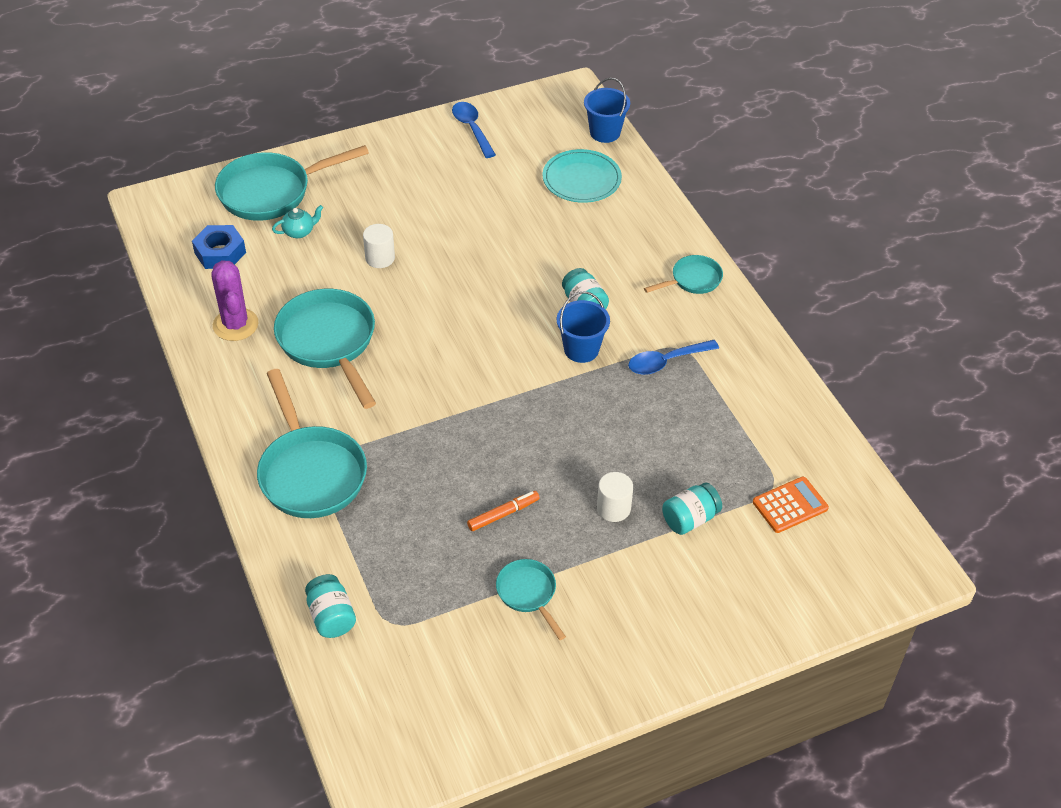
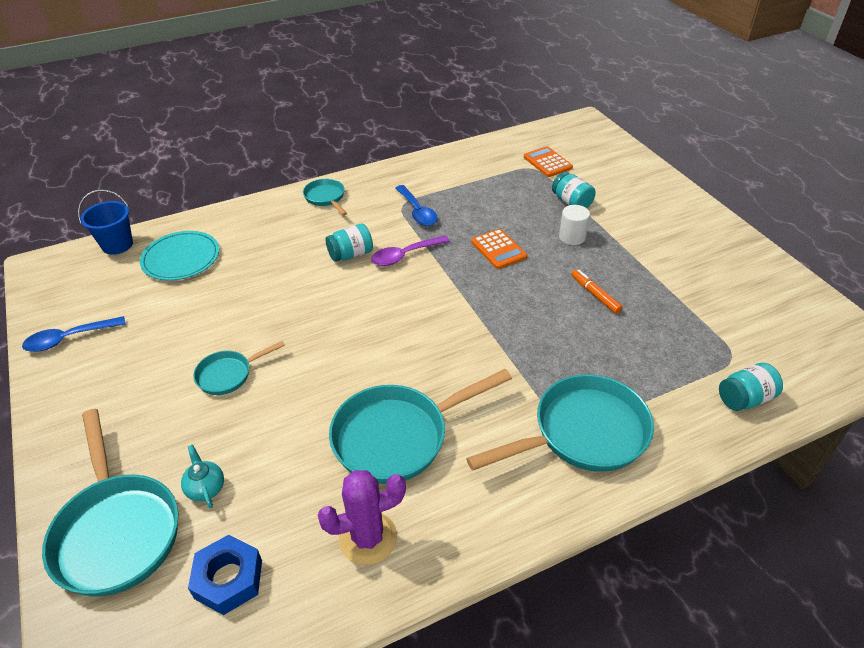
camera: 90 degrees left, 5 degrees down
white cylinder [363,224,395,268] -> none
turquoise pan [496,559,566,640] -> turquoise pan moved to [193,341,285,395]
blue bucket [557,291,610,363] -> purple spoon [371,235,450,266]
none -> orange calculator [471,229,527,269]

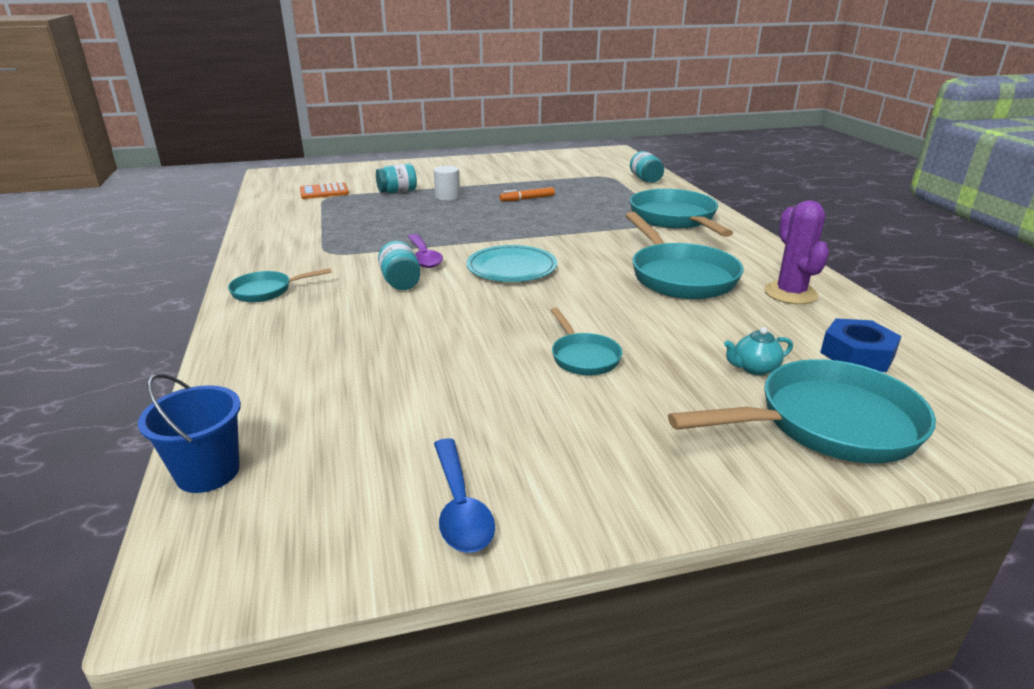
camera: 80 degrees left, 15 degrees down
turquoise plate [140,231,219,281] -> turquoise plate moved to [466,245,557,282]
blue spoon [395,185,438,226] -> none
orange calculator [471,229,527,269] -> none

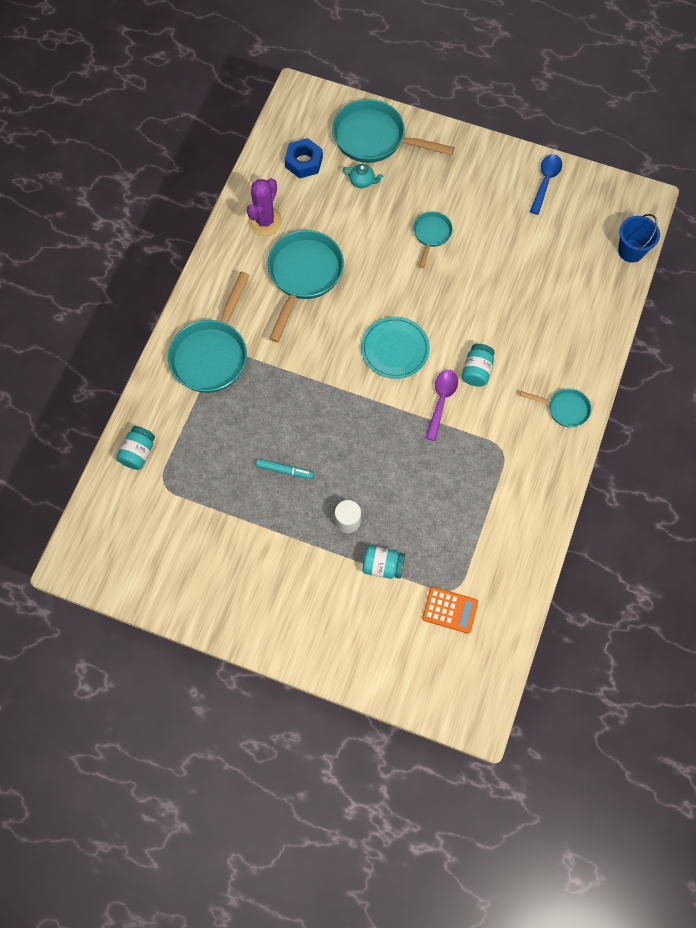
camera: 145 degrees left, 40 degrees up
orange marker [500,187,555,201] -> turquoise marker [256,459,314,479]

